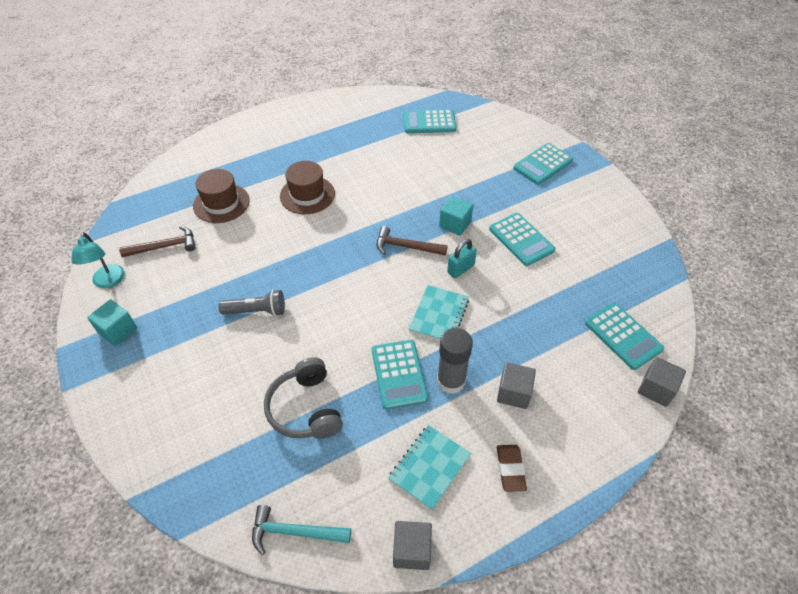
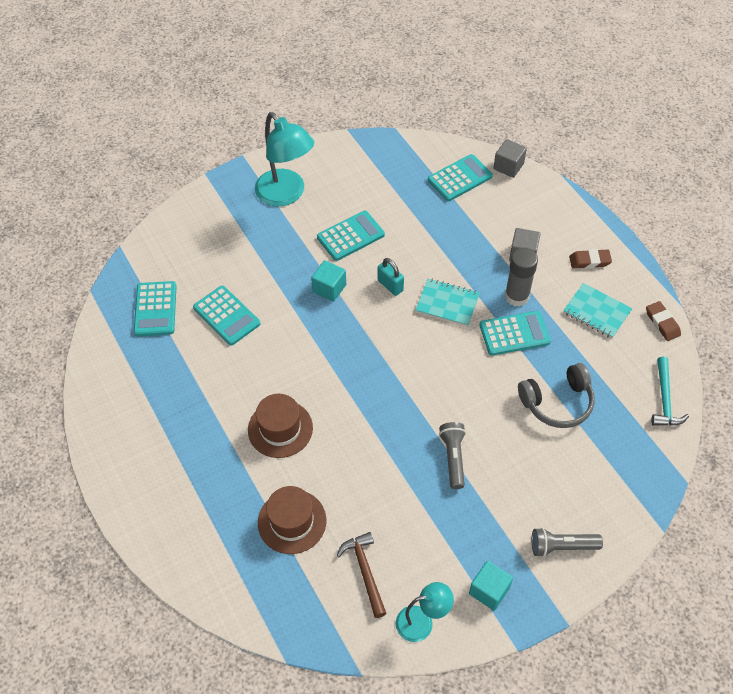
camera: 90 degrees left, 5 degrees up
brown hammer [377,226,448,256] -> none
grey cube [393,521,432,570] -> brown eraser [646,301,681,341]
turquoise calculator [513,143,573,185] -> turquoise calculator moved to [193,286,260,345]
none -> turquoise lamp [255,112,314,206]
none -> grey flashlight [532,528,603,557]

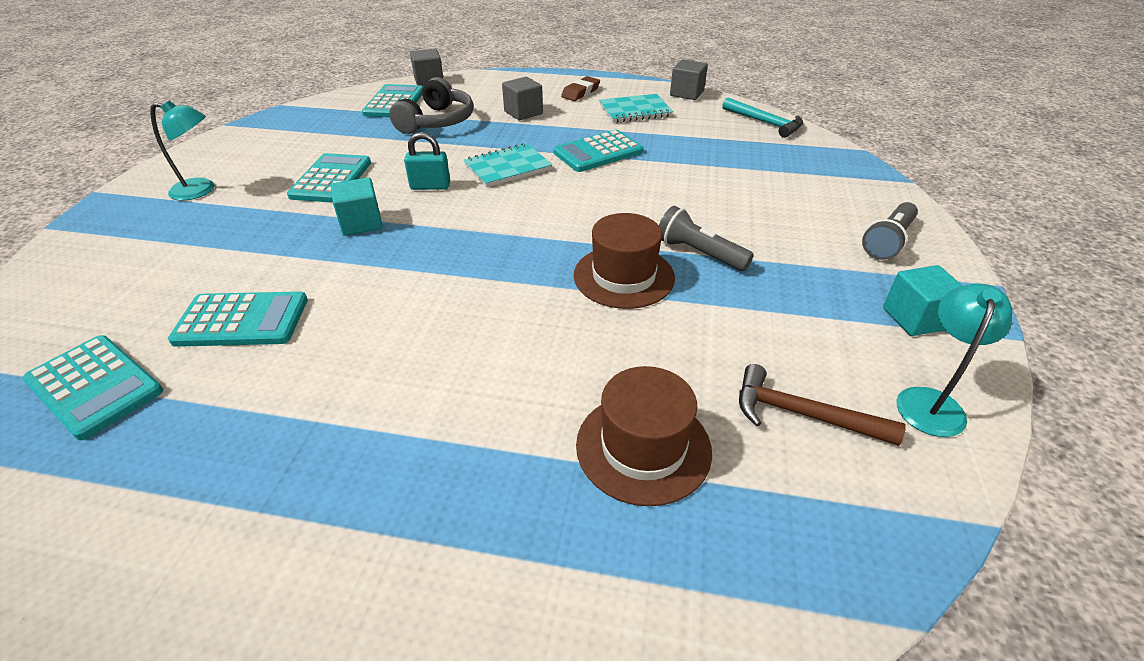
camera: 50 degrees left, 15 degrees down
brown hat [248,394,313,458] -> brown hat moved to [574,213,675,309]
turquoise lamp [255,112,314,206] -> turquoise lamp [150,100,214,201], size x0.56
turquoise calculator [479,311,551,356] -> turquoise calculator turned 150 degrees counterclockwise [553,130,644,172]
grey glue stick [505,248,538,307] -> none
grey headphones [518,363,595,428] -> grey headphones moved to [389,77,473,134]
brown eraser [646,301,681,341] -> grey cube [670,59,708,100]

